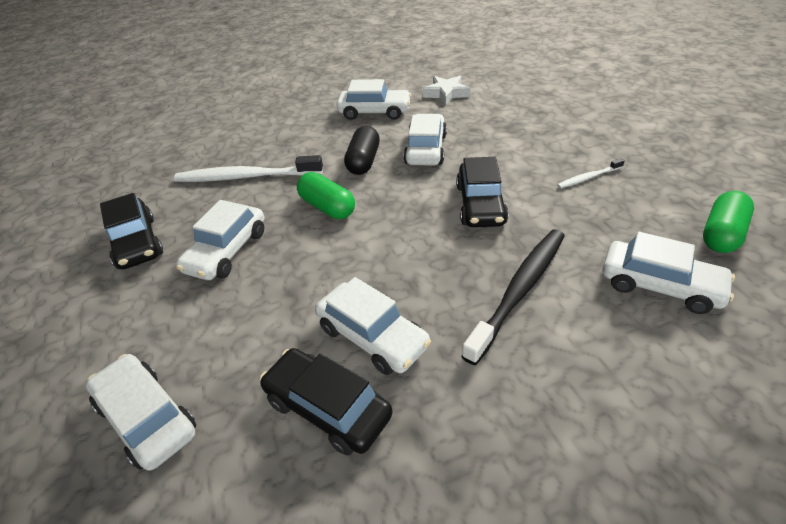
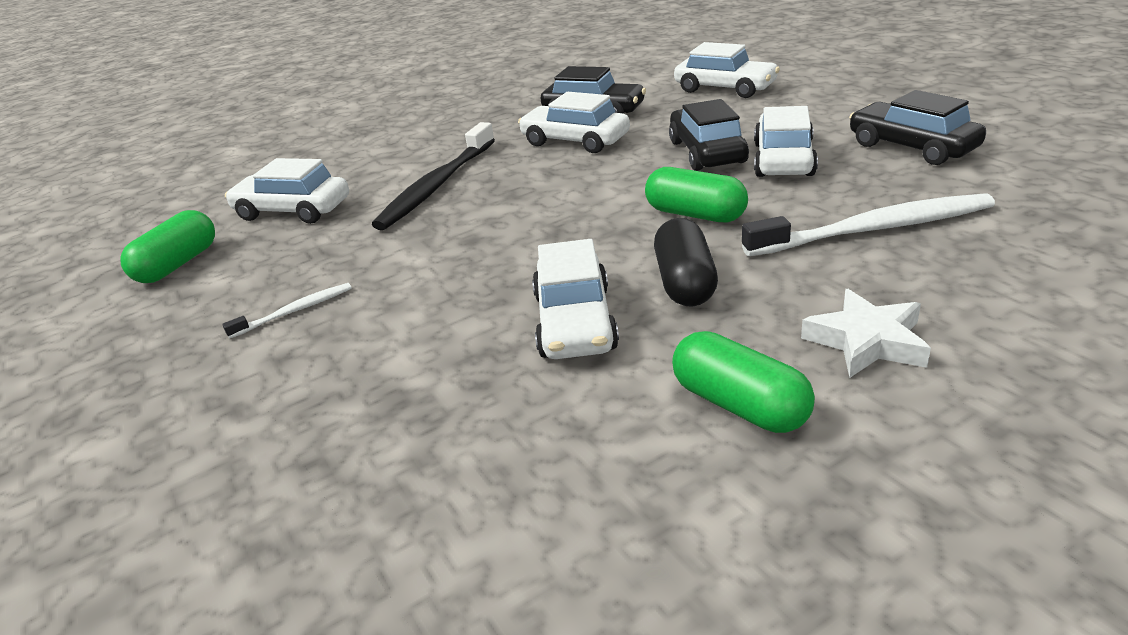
camera: 170 degrees right, 10 degrees down
white car [336,79,411,120] -> green capsule [672,331,815,433]
white star [423,76,470,105] -> white star moved to [801,289,931,378]
black car [456,157,509,227] -> black car moved to [669,99,749,171]

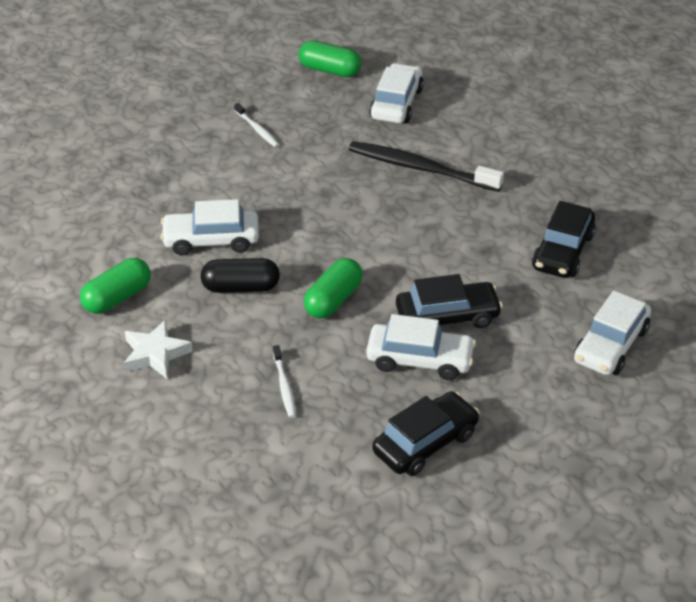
camera: 85 degrees right, 10 degrees up
white car [518,92,630,153] -> none
white toothbrush [742,194,995,256] -> white toothbrush [273,345,296,418], size x0.48

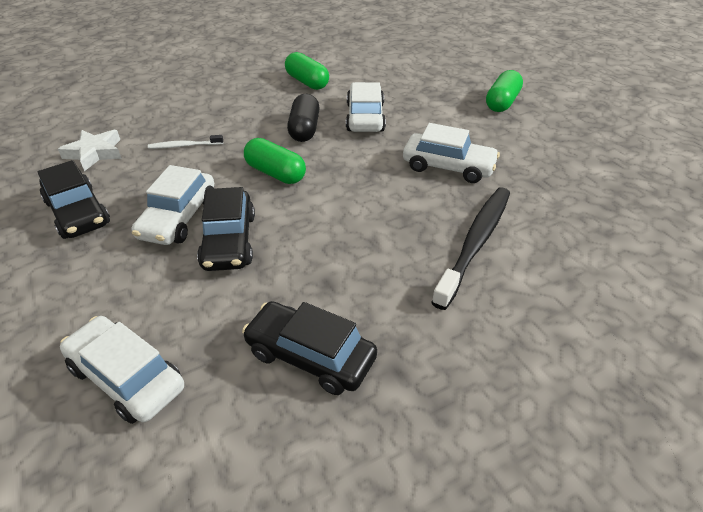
camera: 95 degrees right, 0 degrees up
white star [124,319,193,379] -> white star moved to [58,130,122,171]
white toothbrush [234,103,279,147] -> none
green capsule [298,40,361,77] -> green capsule moved to [486,70,523,112]
white car [369,63,424,123] -> white car moved to [403,123,500,183]

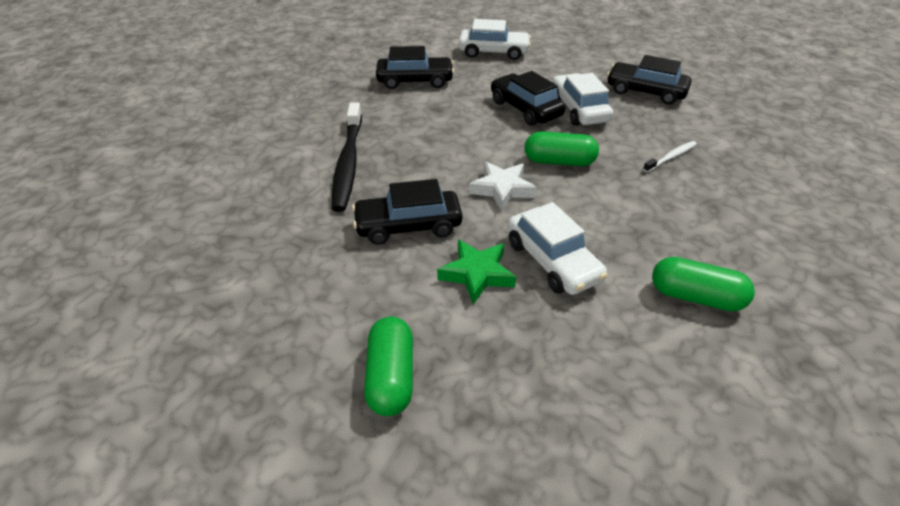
camera: 150 degrees right, 0 degrees up
white star [58,130,122,171] -> white star moved to [469,162,537,211]
black capsule [287,94,320,142] -> none
white car [403,123,500,183] -> black car [352,179,462,245]
none -> green star [437,239,516,304]

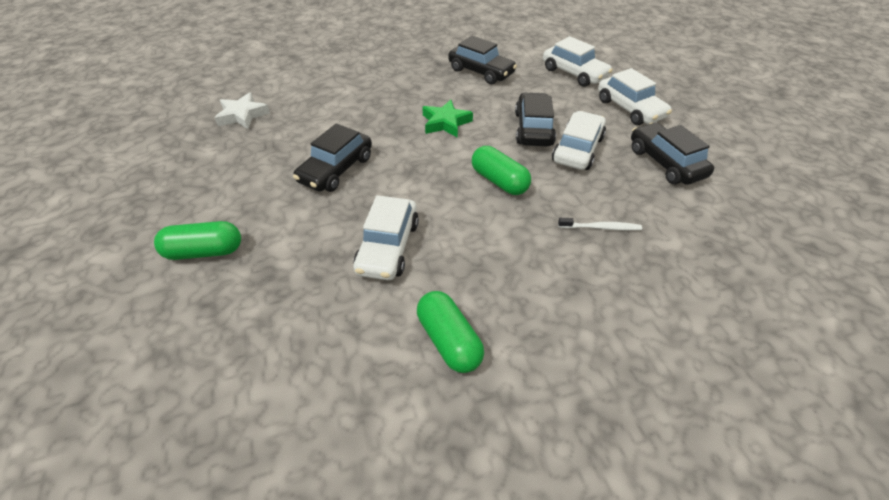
camera: 40 degrees right, 5 degrees up
black toothbrush [332,103,362,212] -> none
black car [352,179,462,245] -> black car turned 90 degrees counterclockwise [293,123,372,192]
green capsule [364,316,413,416] -> green capsule turned 45 degrees clockwise [154,221,241,260]
green star [437,239,516,304] -> green star moved to [422,100,473,138]
white star [469,162,537,211] -> white star moved to [214,92,270,129]
none -> white car [598,68,672,125]

